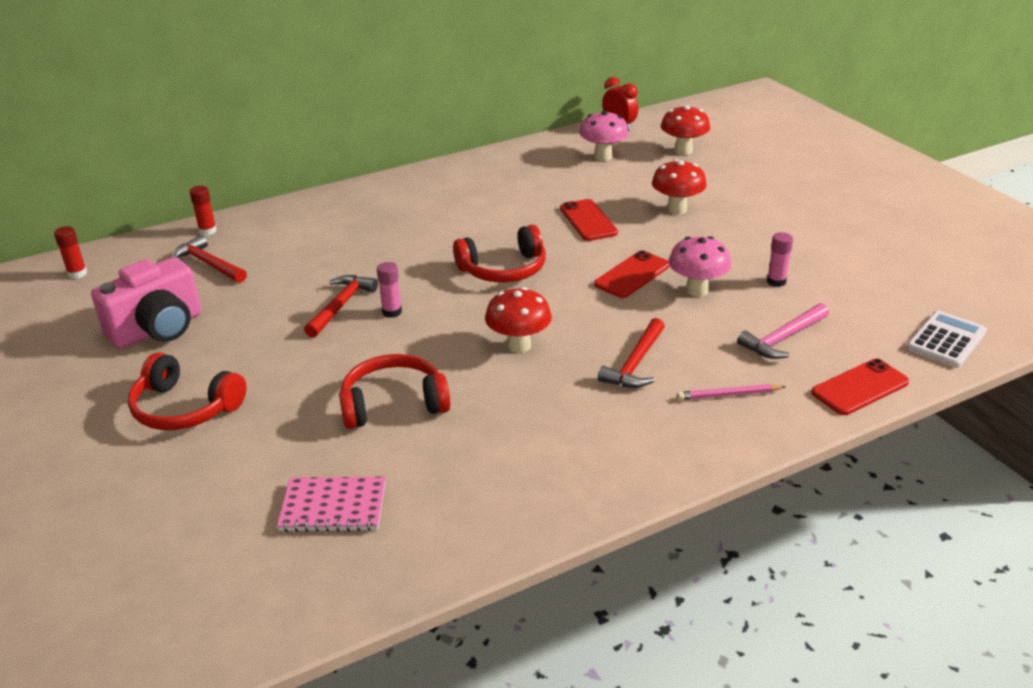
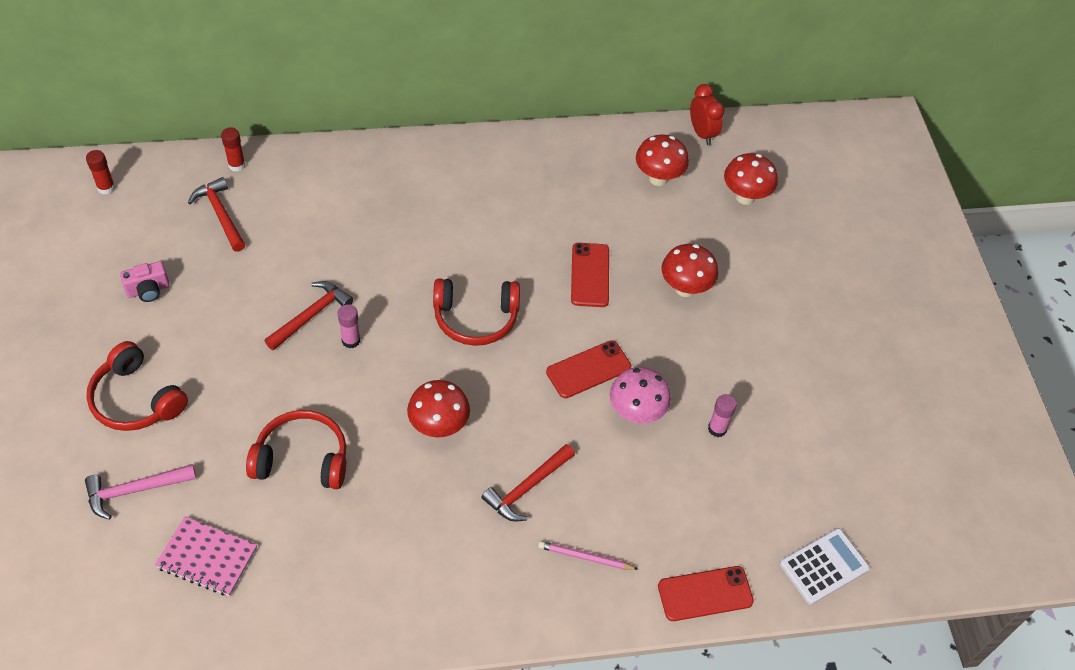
camera: 15 degrees right, 20 degrees up
pink camera [91,257,201,349] -> pink camera [120,261,170,302], size x0.50
pink mushroom [579,111,629,161] -> red mushroom [636,134,689,186]
pink hammer [737,303,829,359] -> pink hammer moved to [85,464,196,520]

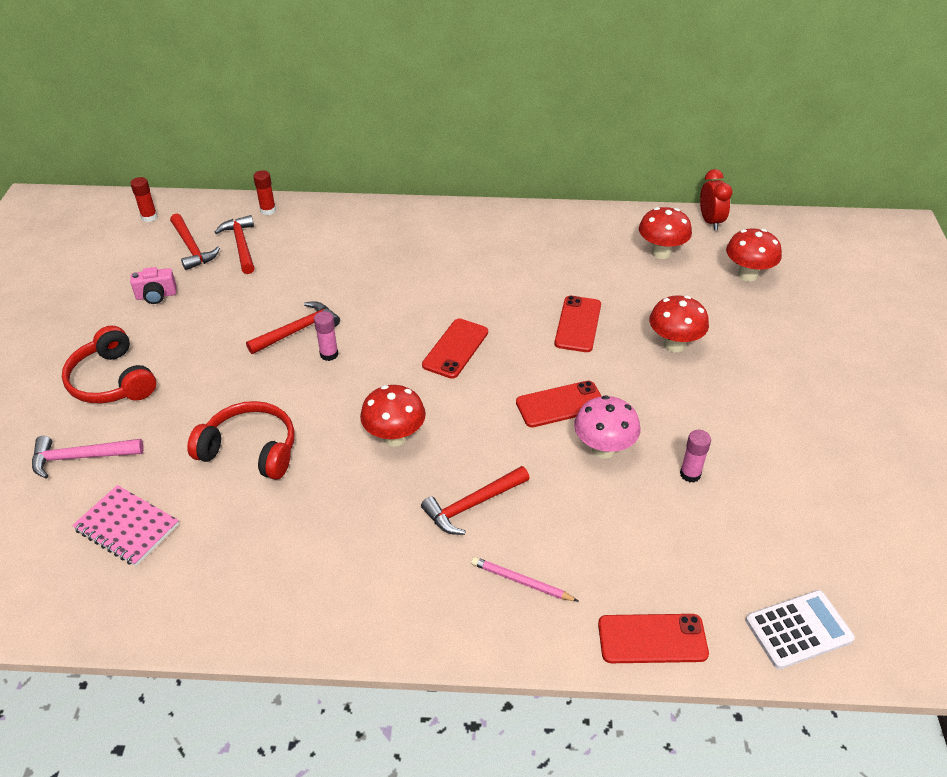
camera: 15 degrees right, 10 degrees down
red headphones [433,278,520,346] -> red phone [422,318,488,379]
none -> red hammer [170,213,220,270]

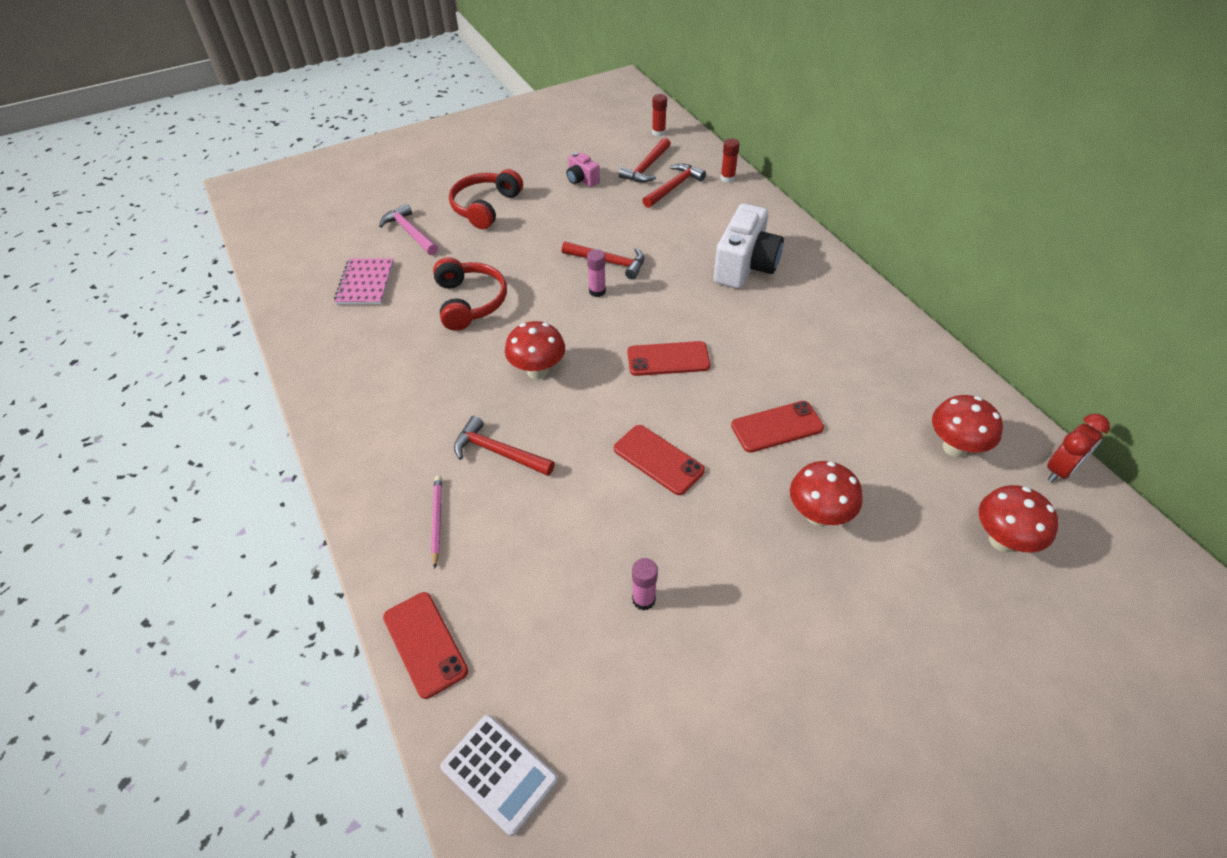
camera: 60 degrees right, 5 degrees up
pink mushroom [574,395,640,459] -> none
none -> white camera [713,203,784,289]

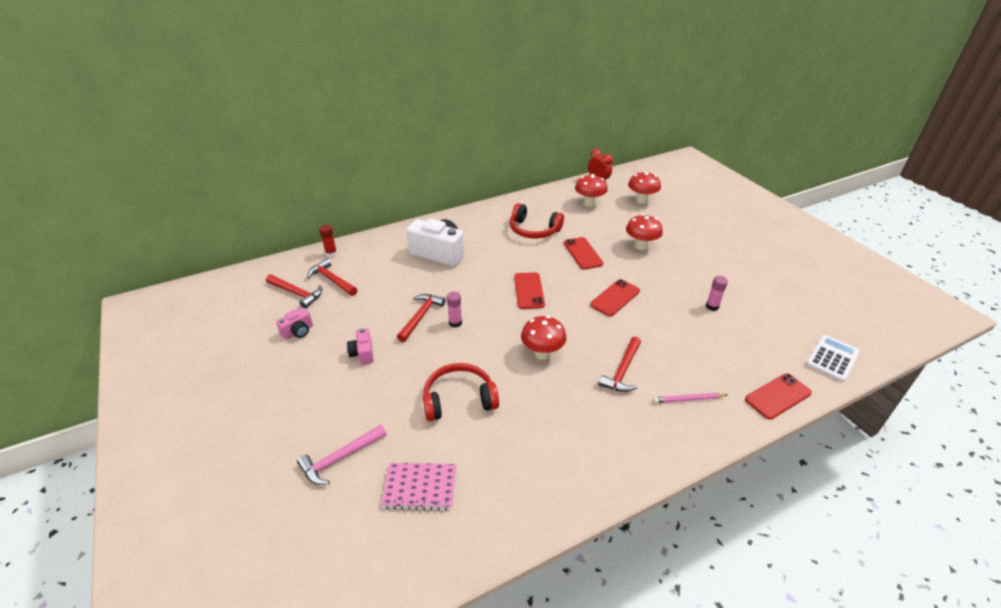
camera: 90 degrees left, 10 degrees down
red headphones [449,169,523,229] -> red headphones moved to [510,203,564,238]
red glue stick [652,94,667,137] -> none
none -> pink camera [347,328,374,365]

